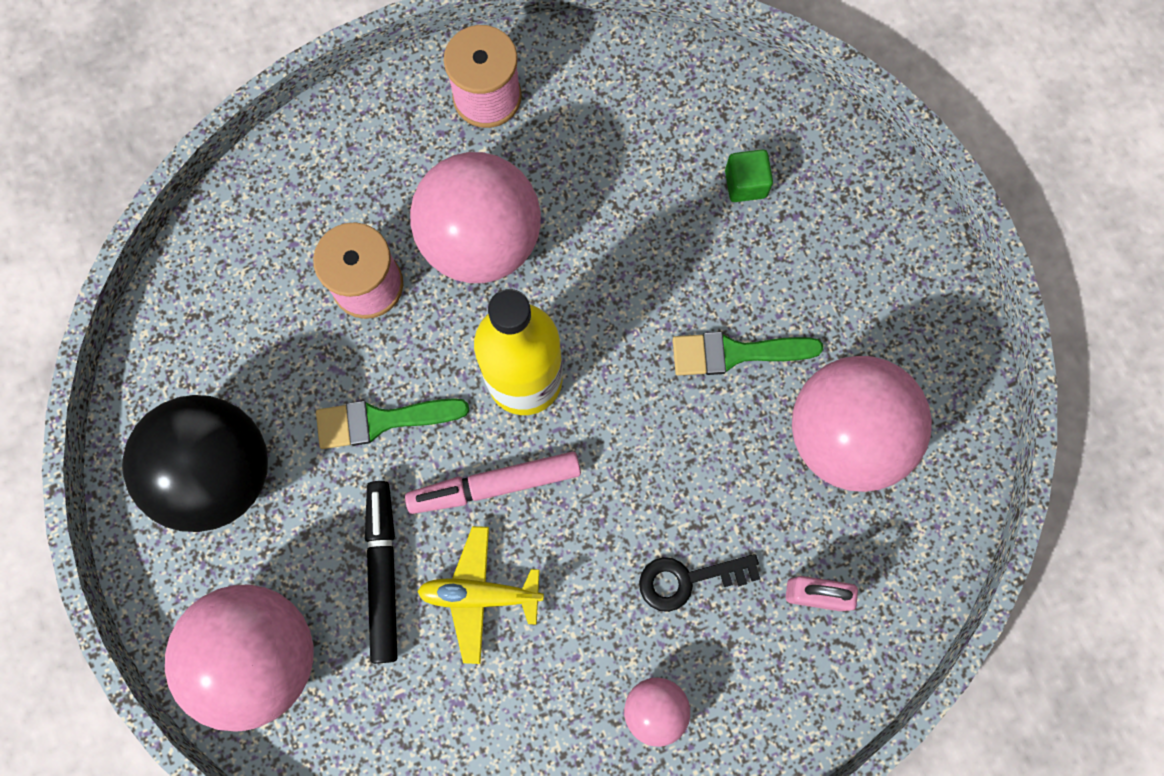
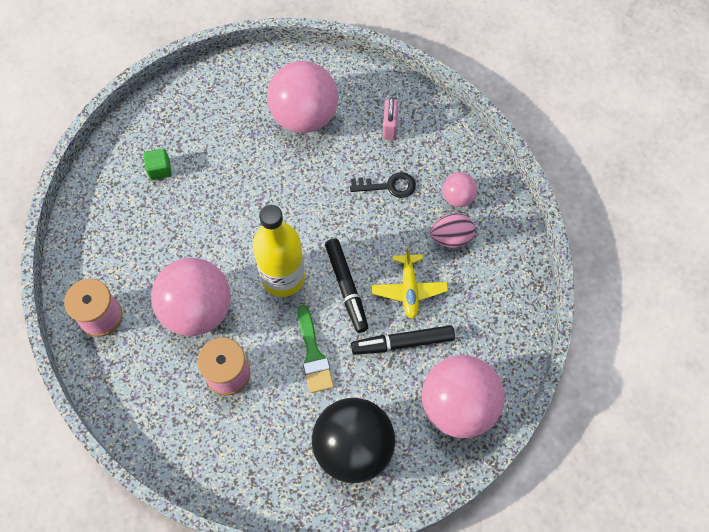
camera: 95 degrees left, 10 degrees down
pink marker [405,452,581,514] -> black marker [325,239,368,333]
black key [639,554,760,612] -> black key turned 75 degrees counterclockwise [350,172,416,198]
green brush [673,332,823,376] -> none
none -> pink egg [430,213,475,248]

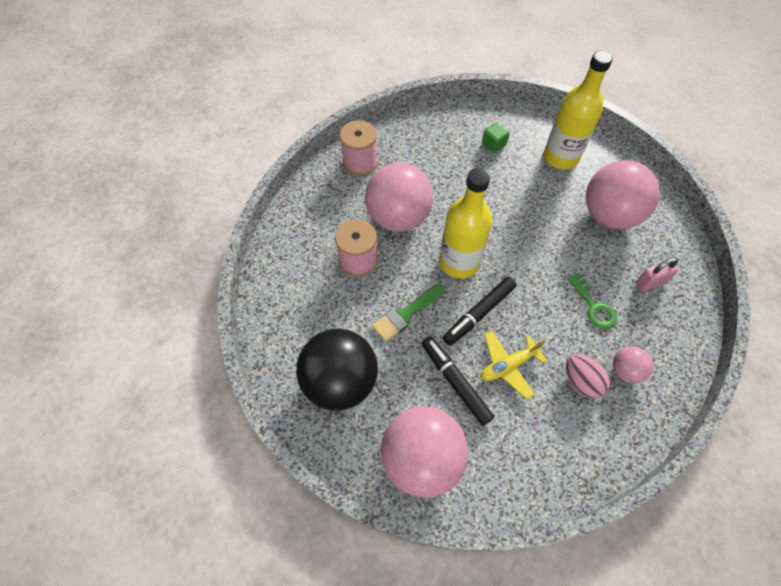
camera: 65 degrees right, 5 degrees down
black key [350,172,416,198] -> green key [567,273,617,329]
none -> yellow bottle [544,51,613,170]

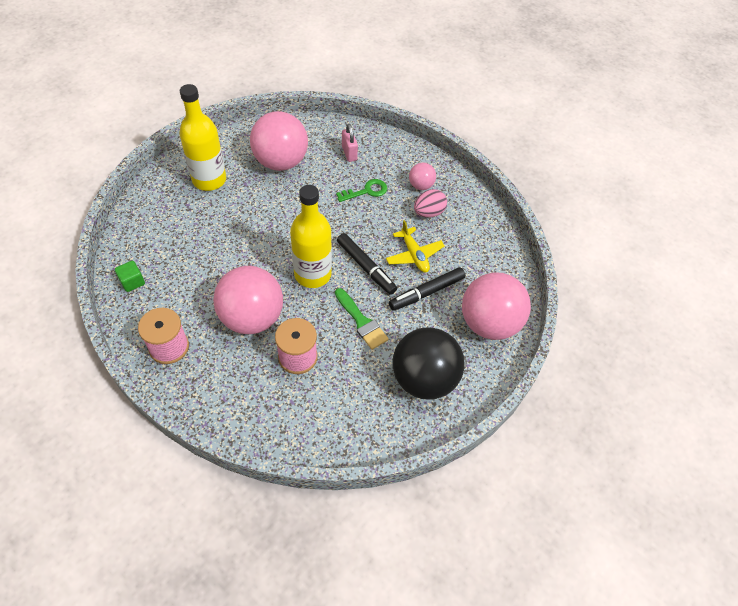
camera: 90 degrees left, 5 degrees down
green cube [482,122,510,153] -> green cube moved to [115,261,145,292]

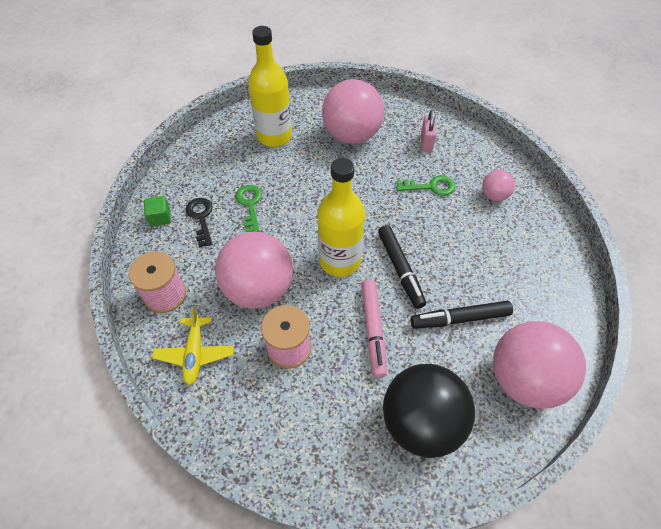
camera: 25 degrees right, 0 degrees up
green brush [335,288,389,350] -> pink marker [361,279,387,378]
yellow plane [386,220,445,272] -> yellow plane moved to [152,307,234,385]
pink egg [414,189,447,218] -> none
none -> black key [186,198,213,247]
none -> green key [236,185,262,232]

